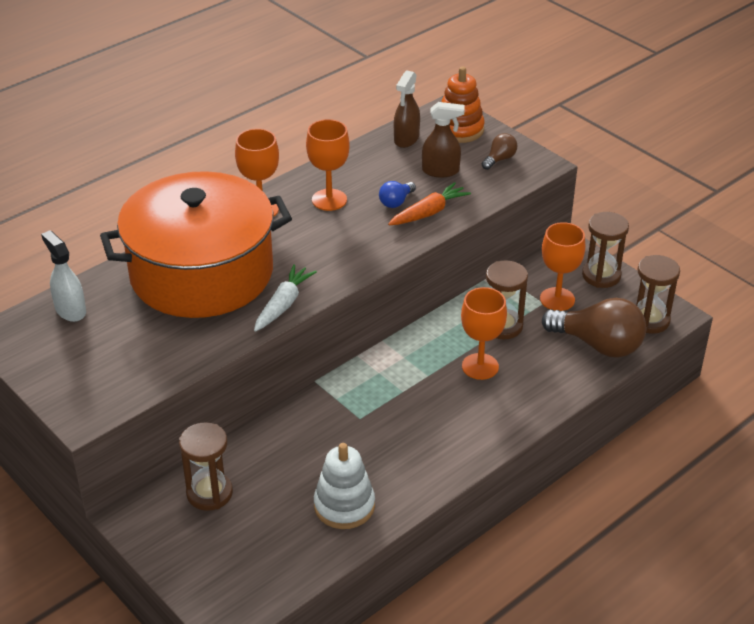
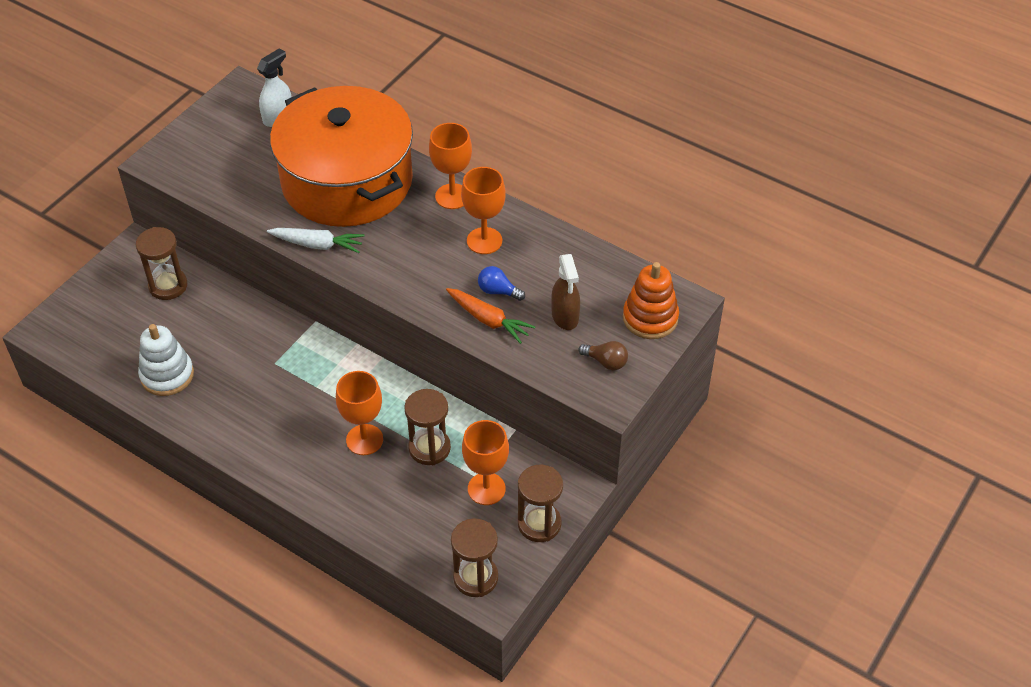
camera: 75 degrees right, 10 degrees up
brown spray bottle [394,70,420,148] -> none
brown light bulb [542,298,646,358] -> none

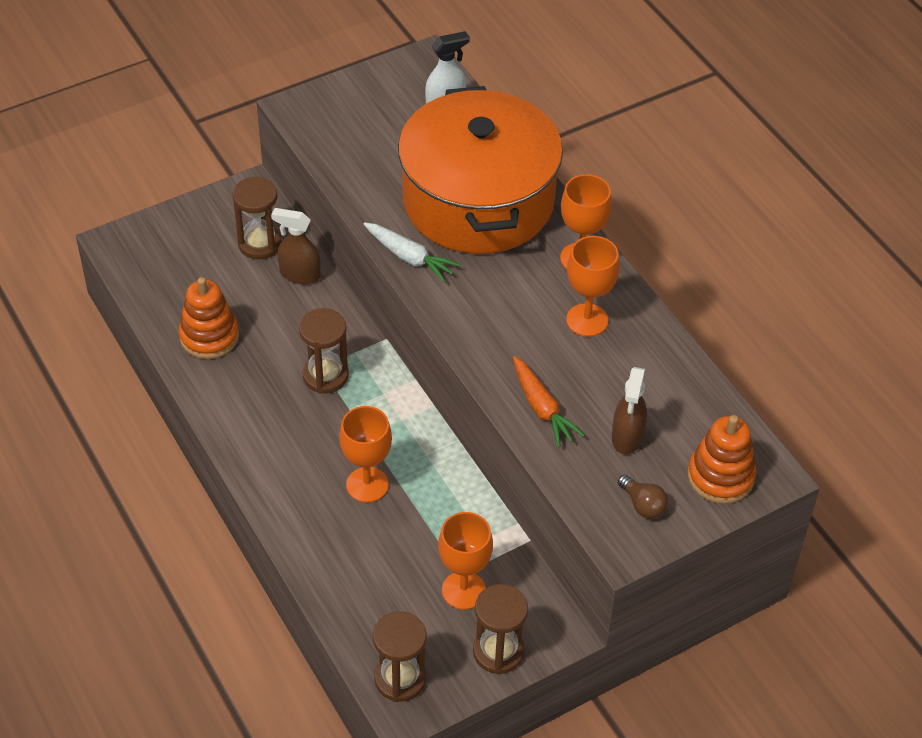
camera: 25 degrees right, 0 degrees up
white stacking toy [138,324,194,396] -> orange stacking toy [179,277,239,359]
brown hourglass [404,389,451,465] -> brown hourglass moved to [299,308,349,394]
blue light bulb [478,266,525,301] -> none
none -> brown spray bottle [271,208,321,284]

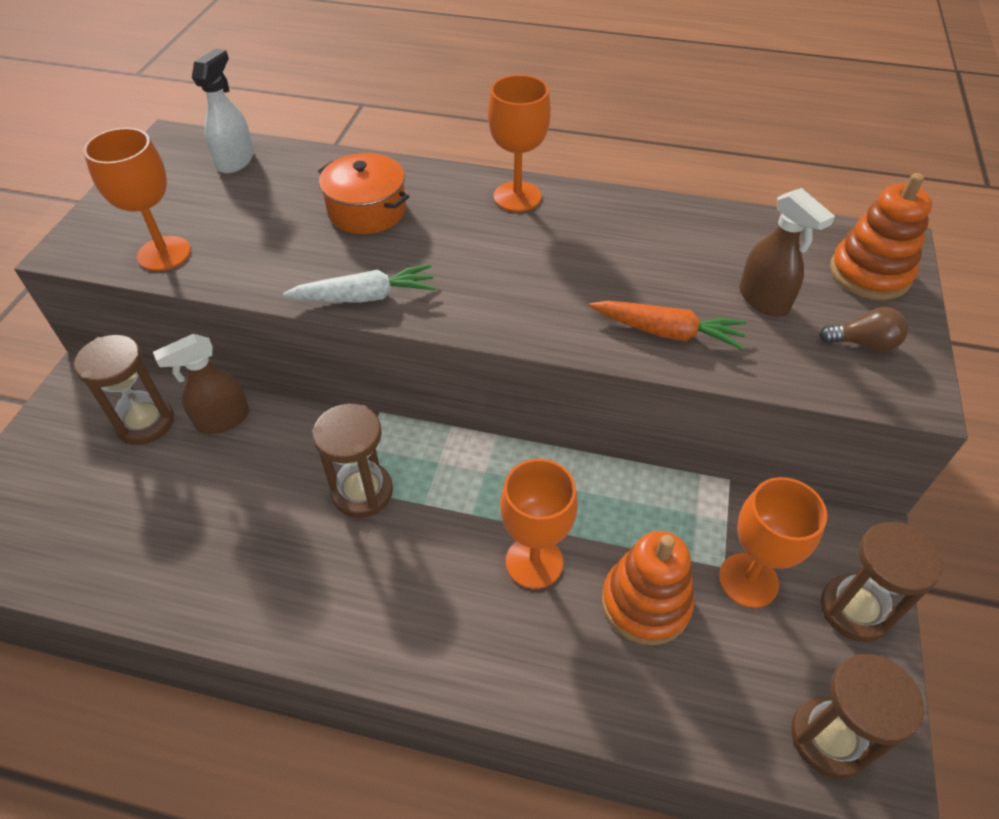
camera: 45 degrees left, 0 degrees up
orange stacking toy [179,277,239,359] -> orange stacking toy moved to [602,531,694,645]
orange pot [398,86,563,254] -> orange pot [318,153,409,234], size x0.42
orange goblet [566,236,619,337] -> orange goblet moved to [84,128,191,271]

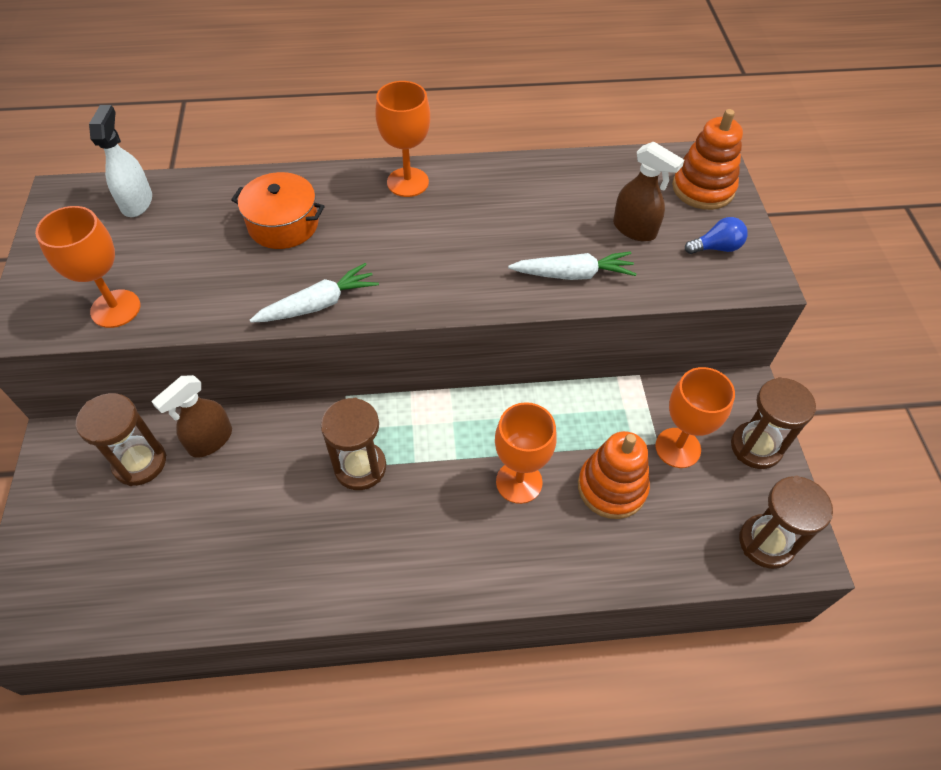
camera: 20 degrees left, 5 degrees up
orange carrot [589,300,747,350] -> white carrot [508,251,636,280]
brown light bulb [819,307,908,352] -> blue light bulb [685,217,748,254]

